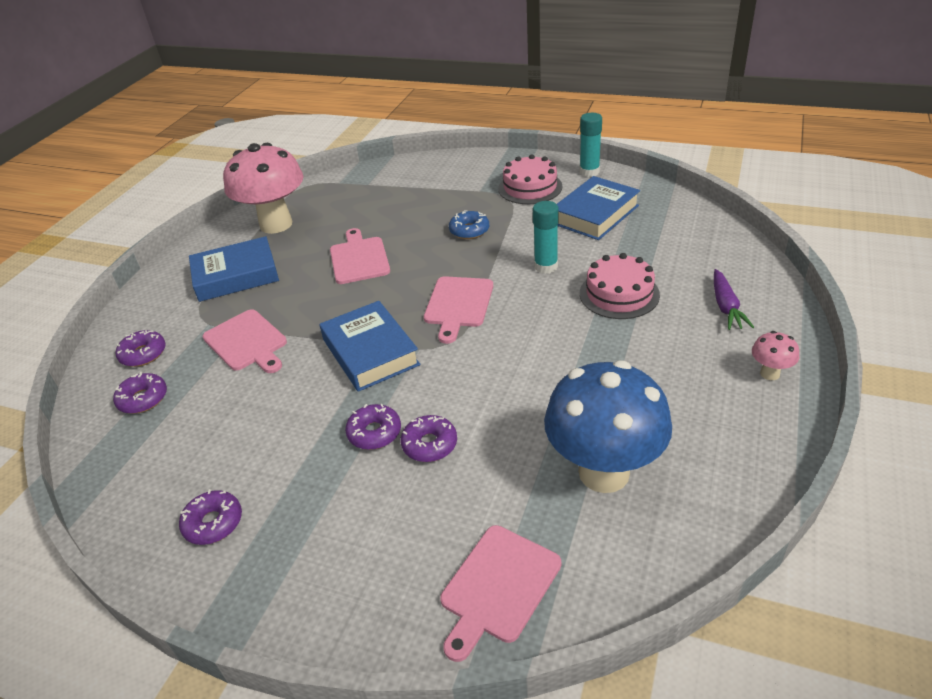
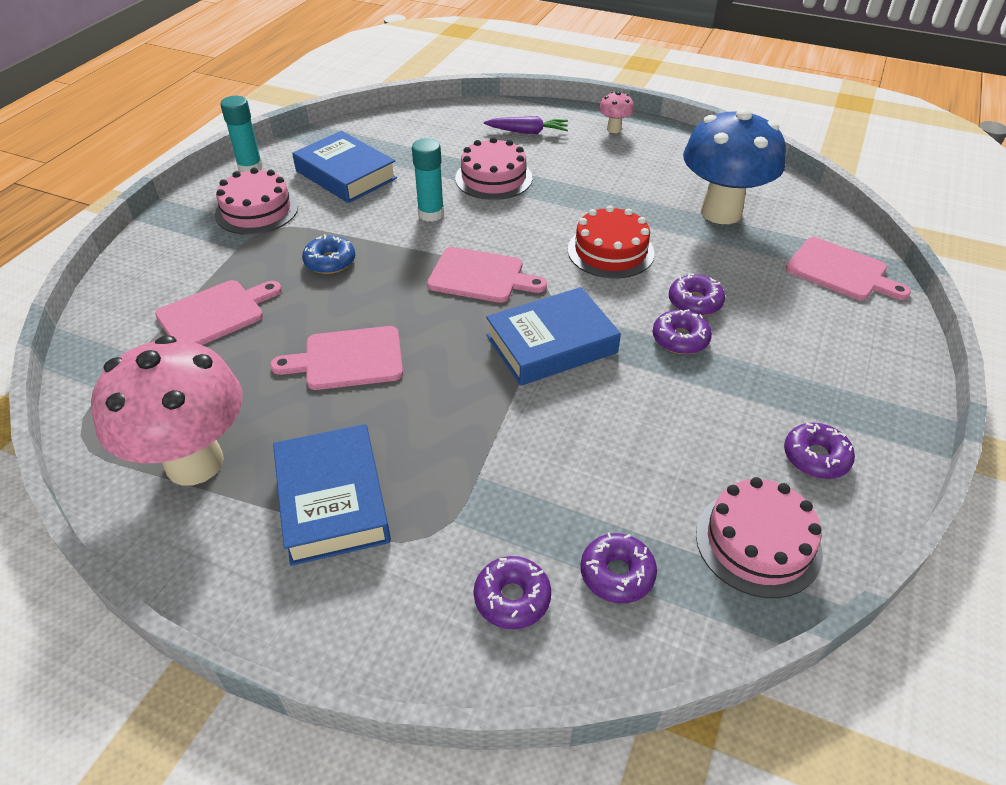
camera: 90 degrees left, 5 degrees up
pink cutting board [202,309,287,373] -> pink cutting board moved to [155,280,282,345]
none -> red cake [568,205,655,278]
none -> pink cake [696,477,823,598]

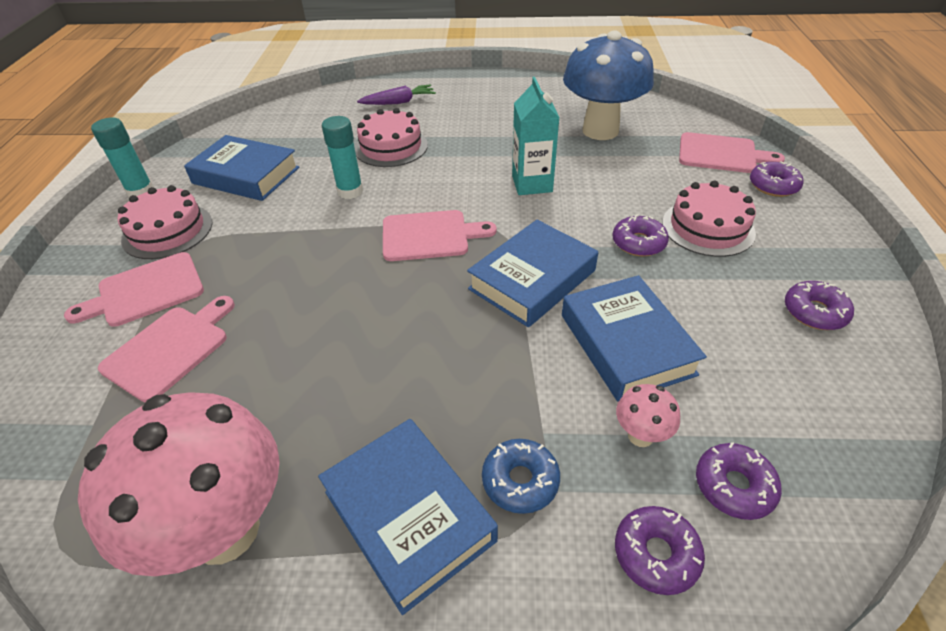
camera: 20 degrees left, 0 degrees up
pink cutting board [270,326,403,390] -> pink cutting board moved to [64,252,204,327]
blue donut [302,234,355,274] -> blue donut moved to [482,439,560,514]
red cake [568,205,655,278] -> turquoise carton [512,77,559,195]
pink mushroom [599,91,634,133] -> pink mushroom moved to [616,384,680,447]
purple donut [669,273,725,316] -> purple donut moved to [750,161,804,197]
pink cake [696,477,823,598] -> pink cake moved to [662,181,756,257]
none -> blue book [562,275,707,402]

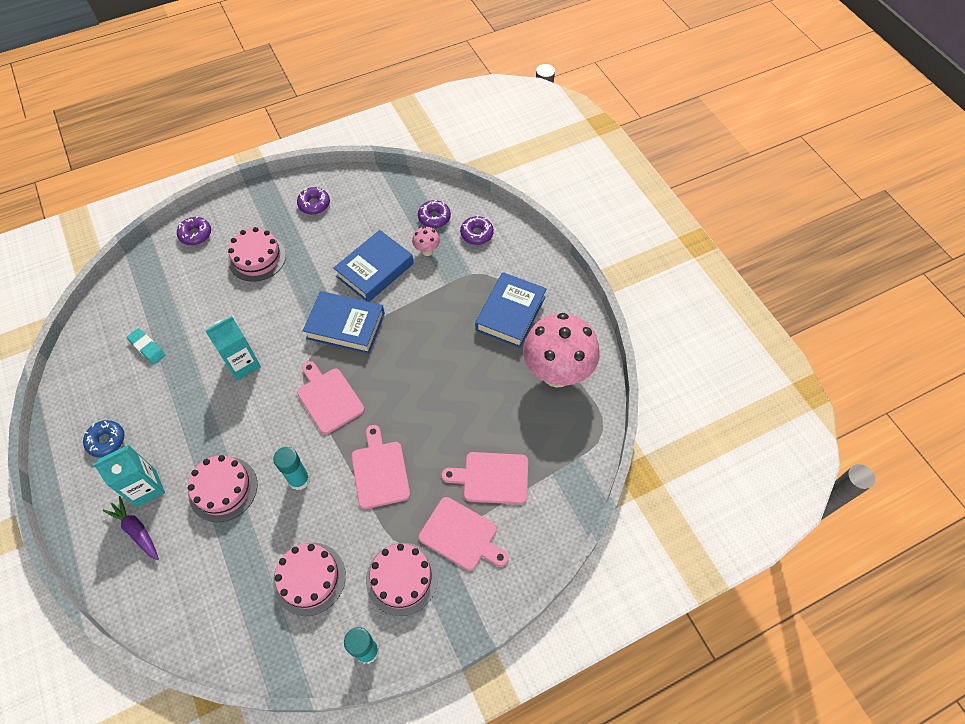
camera: 120 degrees left, 15 degrees up
blue book [184,135,299,201] -> pink cake [273,543,346,616]
blue donut [482,439,560,514] -> blue donut moved to [83,420,124,457]
blue mushroom [563,30,654,140] -> turquoise eraser [127,328,165,364]
purple donut [612,214,669,257] -> none
pink cutting board [679,132,785,173] -> pink cutting board moved to [351,425,410,509]
none -> turquoise carton [92,445,165,507]

